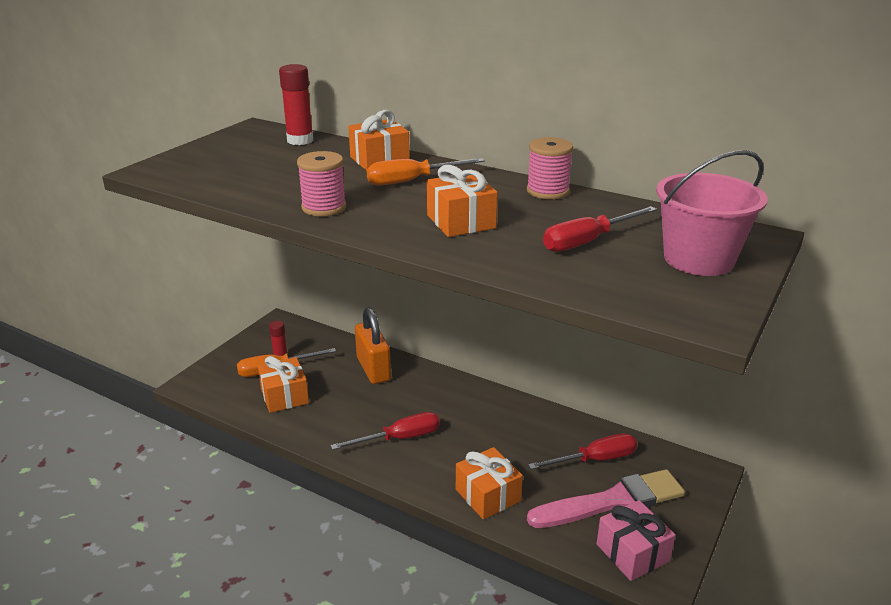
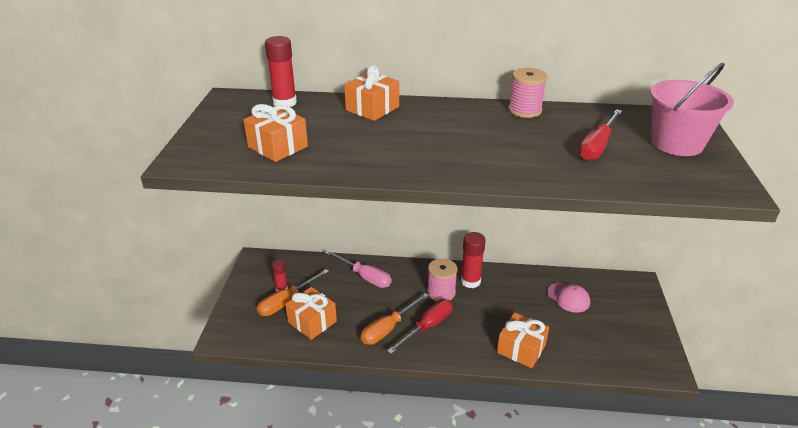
camera: 25 degrees left, 5 degrees up
pink spool [297,151,346,216] -> pink spool moved to [427,258,457,301]
orange padlock [355,307,391,384] -> pink screwdriver [324,250,391,288]
orange screwdriver [367,158,485,186] -> orange screwdriver moved to [361,293,429,345]
orange gift [427,165,498,237] -> orange gift moved to [244,104,308,162]
pink brush [527,469,685,528] -> none
red screwdriver [528,433,637,470] -> pink cap [547,283,590,313]
pink gift [596,500,675,581] -> none
none -> red glue stick [461,232,486,288]

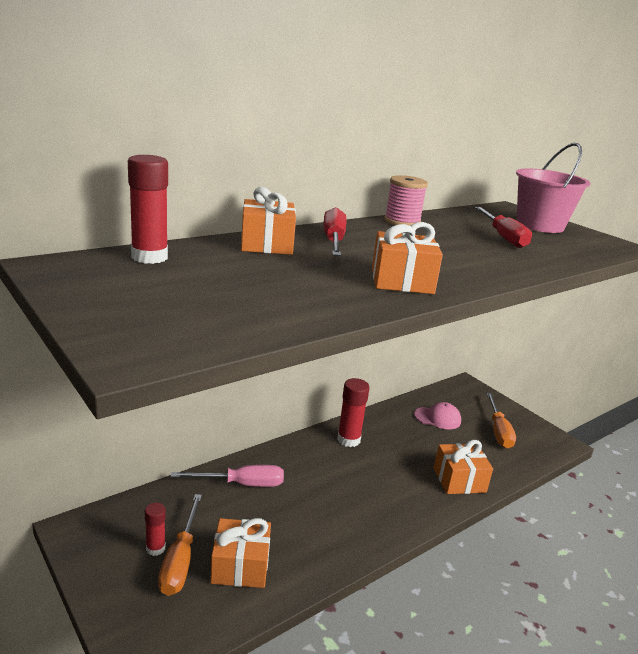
camera: 45 degrees left, 10 degrees down
orange gift [244,104,308,162] -> orange gift moved to [372,222,443,294]
orange screwdriver [361,293,429,345] -> orange screwdriver moved to [487,393,516,448]
red screwdriver [387,299,453,354] -> red screwdriver moved to [323,207,346,256]
pink spool [427,258,457,301] -> none

